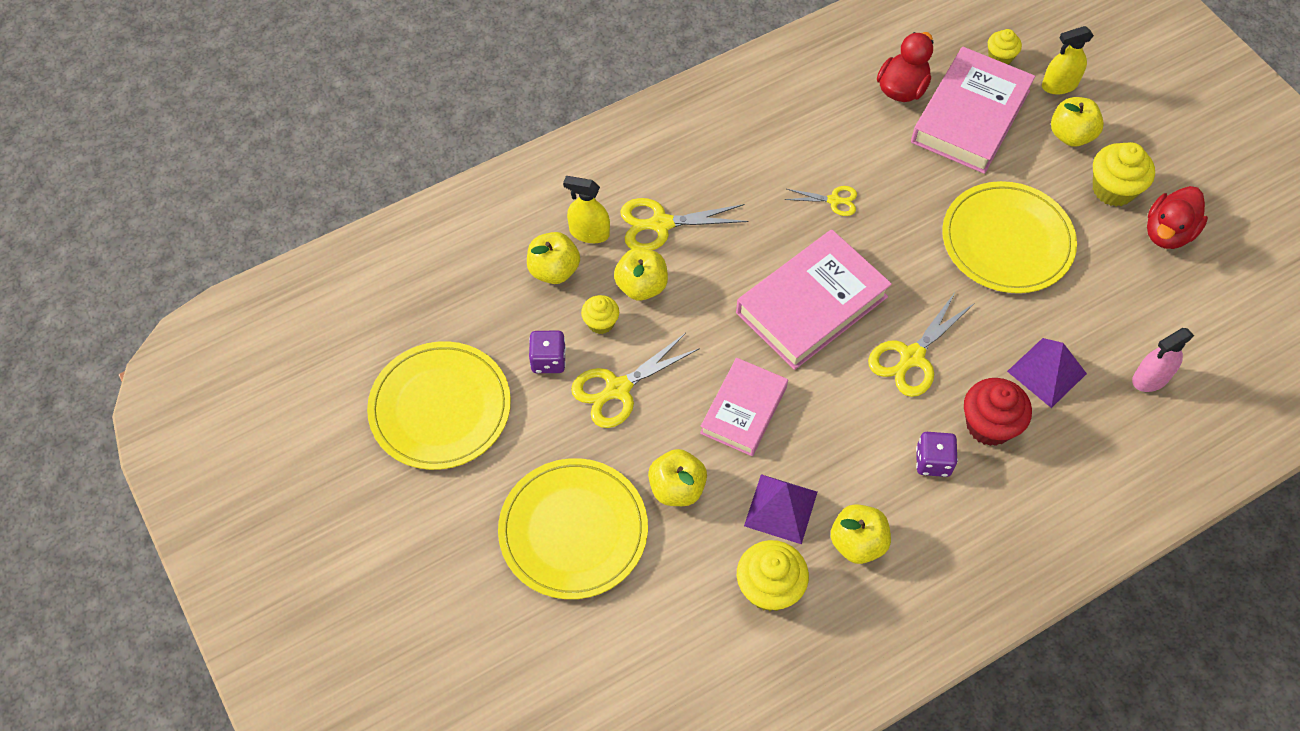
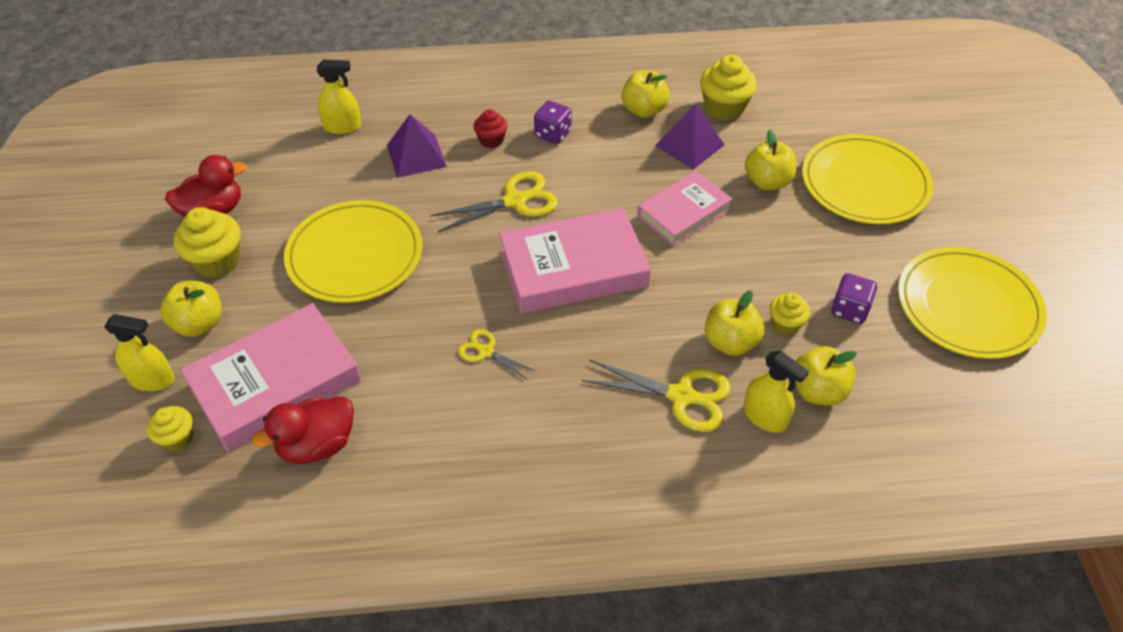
camera: 155 degrees left, 10 degrees down
yellow scissors [571,333,700,428] -> none
red cupcake [964,378,1032,446] -> red cupcake [474,109,508,148], size x0.59
pink spray bottle [1132,328,1194,392] -> yellow spray bottle [317,60,361,134]

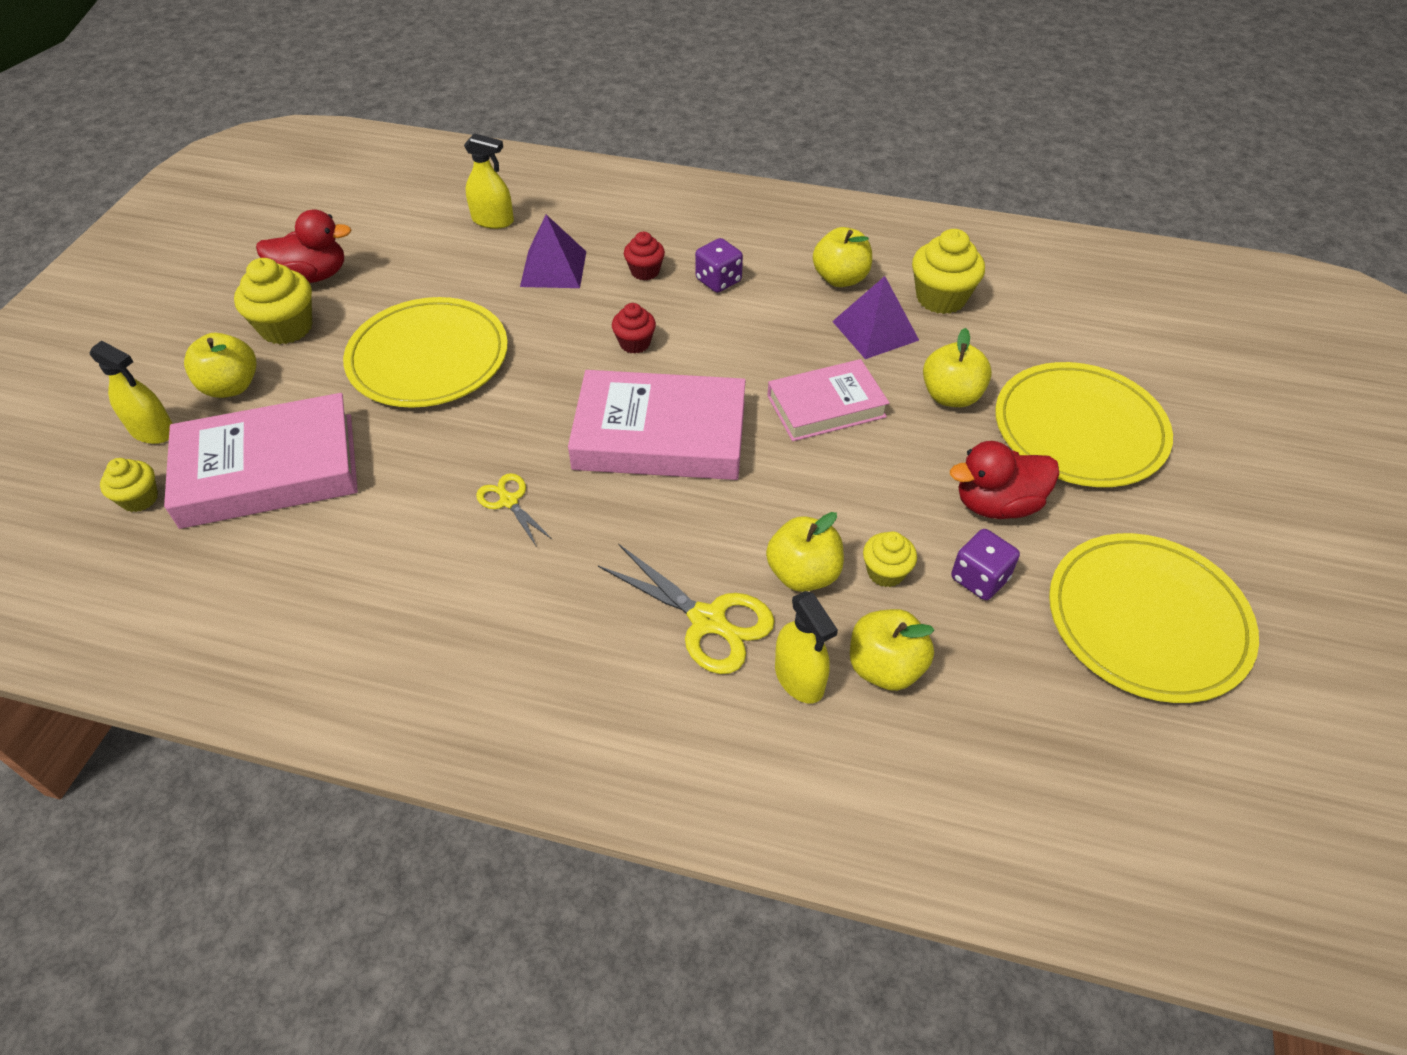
camera: 20 degrees right, 0 degrees up
red duck [252,396,354,464] -> red duck moved to [950,441,1059,519]
yellow scissors [431,171,558,232] -> red cupcake [612,303,656,354]

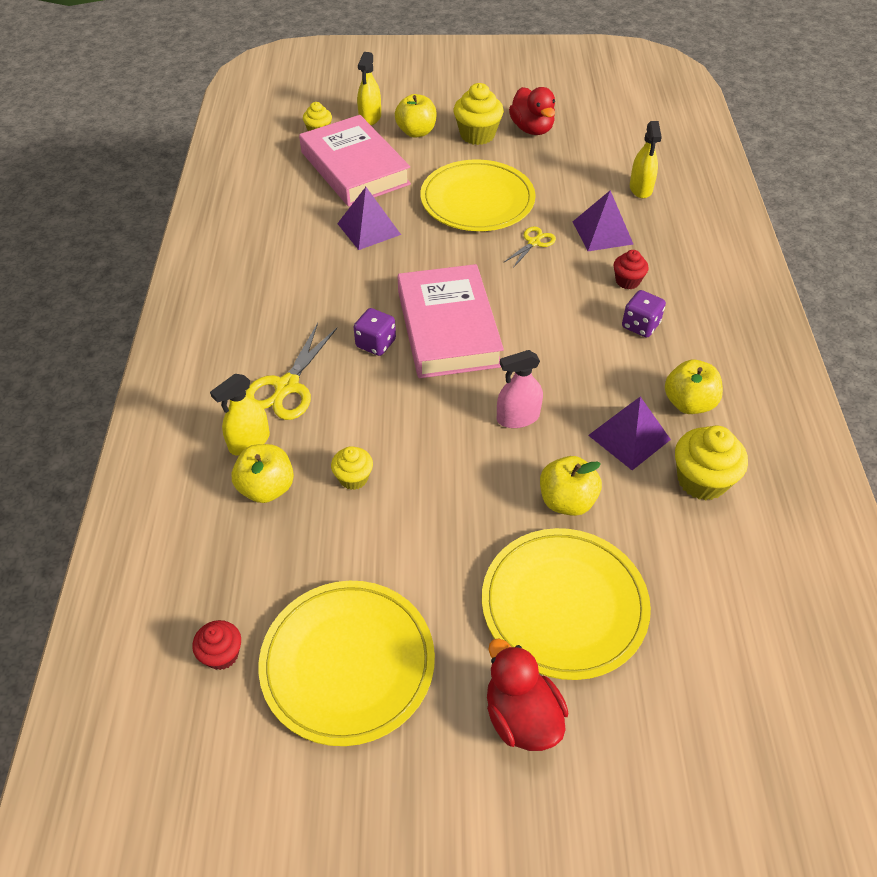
camera: 75 degrees right, 0 degrees up
yellow scissors [476,473,552,547] -> yellow scissors moved to [503,226,556,268]
red cupcake [612,303,656,354] -> red cupcake moved to [192,620,241,670]
yellow apple [766,512,844,592] -> none
pink book [767,359,889,441] -> pink spray bottle [497,350,543,428]
red duck [950,441,1059,519] -> red duck moved to [487,638,568,751]
purple dice [951,529,1020,600] -> purple dice moved to [354,308,396,356]
none -> purple pyramid [337,187,401,250]

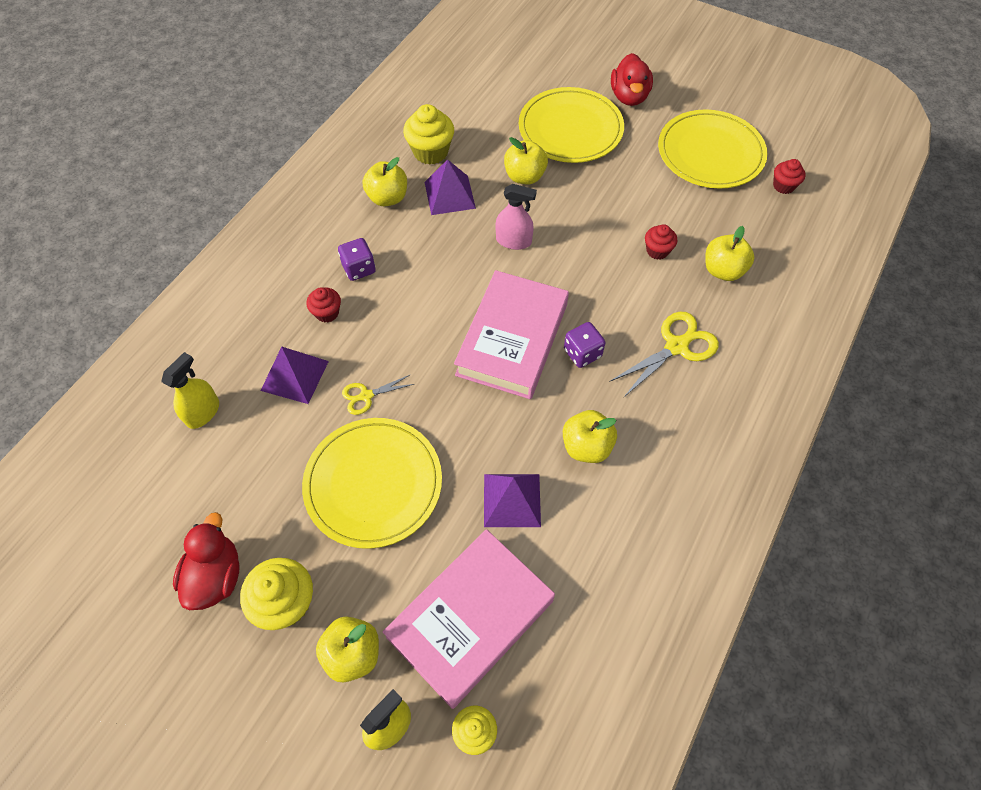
camera: 150 degrees left, 10 degrees up
yellow spray bottle [210,374,270,455] -> none
pink book [299,115,411,207] -> pink book turned 45 degrees clockwise [383,529,555,709]
yellow cupcake [331,446,373,490] -> red cupcake [645,224,677,260]
none -> yellow apple [563,410,617,463]

